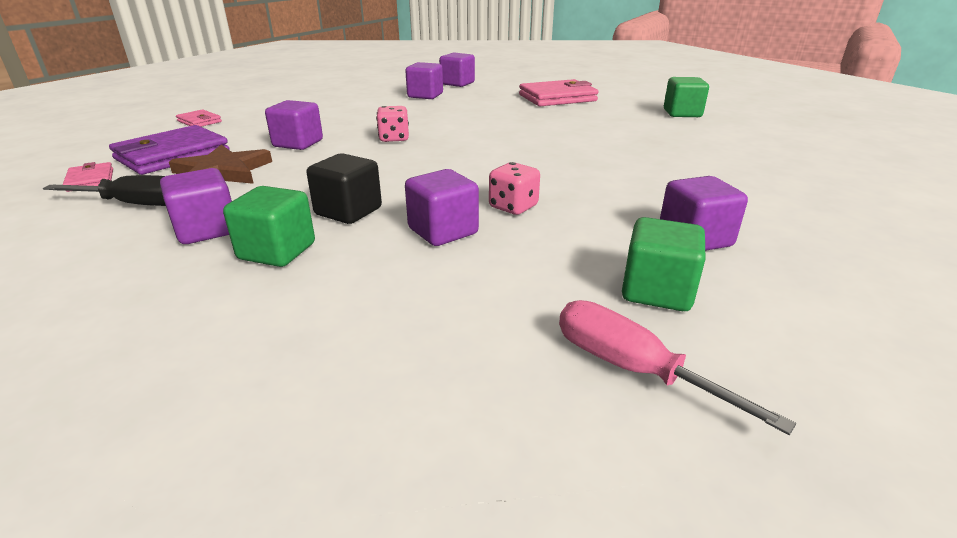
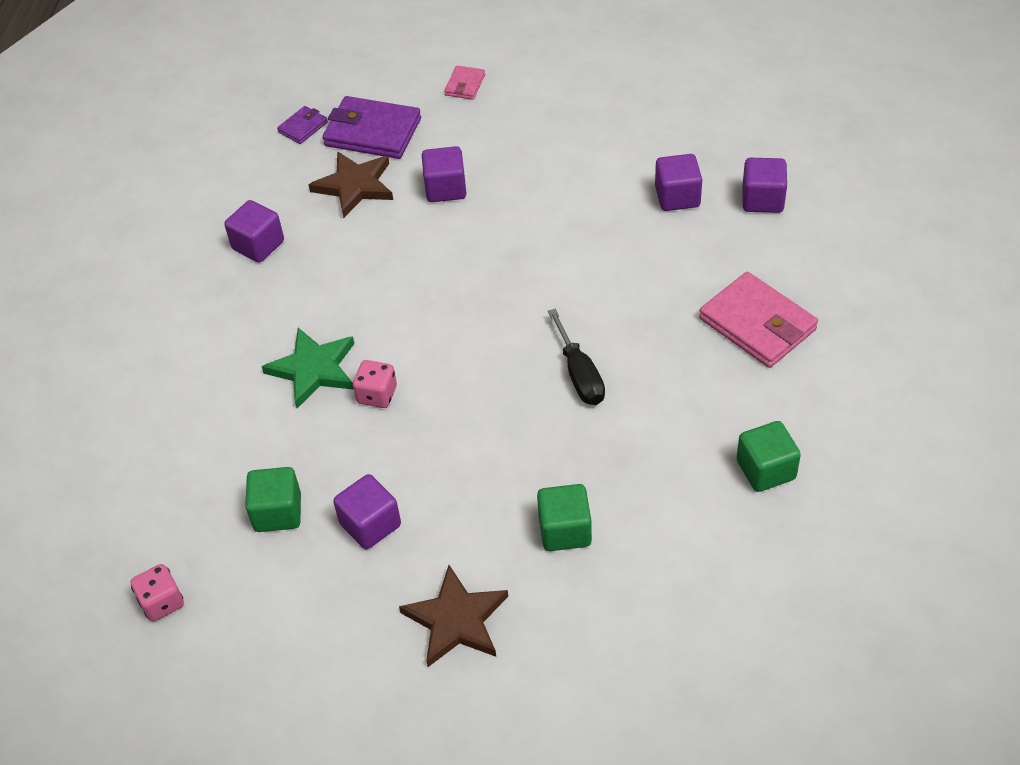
camera: 70 degrees right, 20 degrees up
black screwdriver [43,175,166,206] -> black screwdriver moved to [548,309,605,405]
pink wallet [63,162,113,192] -> purple wallet [277,106,328,144]
green cube [223,186,315,267] -> green cube moved to [537,484,592,551]
black cube [307,153,382,224] -> none
pink dice [376,106,409,142] -> pink dice moved to [130,564,184,622]
purple cube [405,169,479,246] -> green star [262,328,355,408]
pink screwdriver [559,300,796,435] -> none
none -> brown star [399,565,508,667]

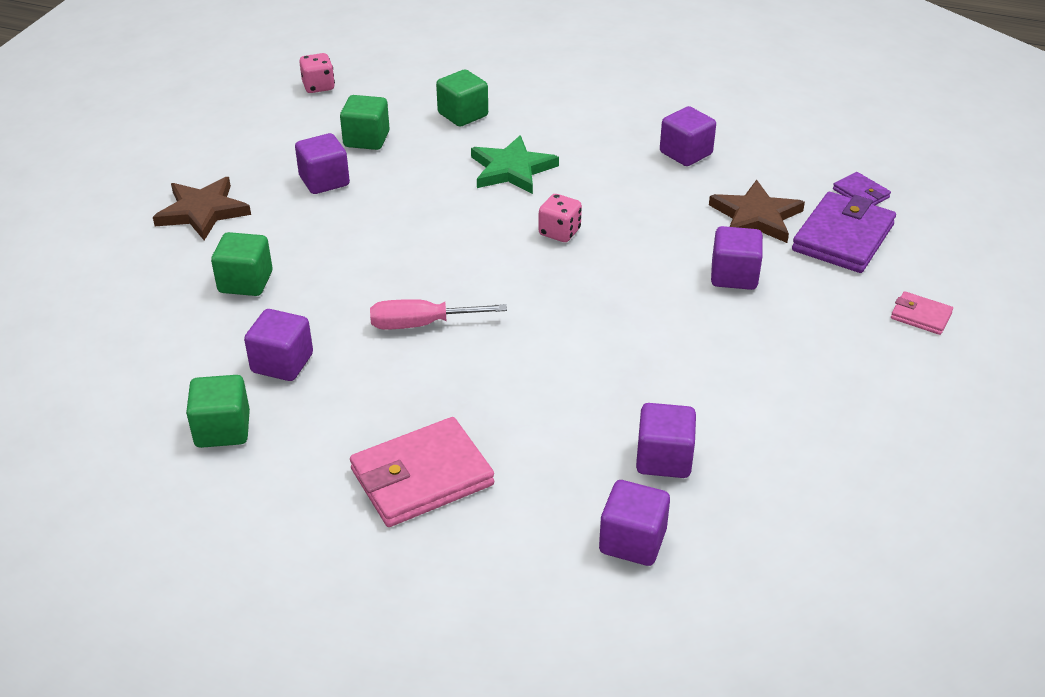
camera: 100 degrees right, 10 degrees down
pink dice [353,360,397,408] -> pink dice moved to [538,194,582,242]
black screwdriver [548,309,605,405] -> pink screwdriver [370,299,507,330]
none -> purple cube [244,309,313,381]
none -> green cube [436,70,488,127]

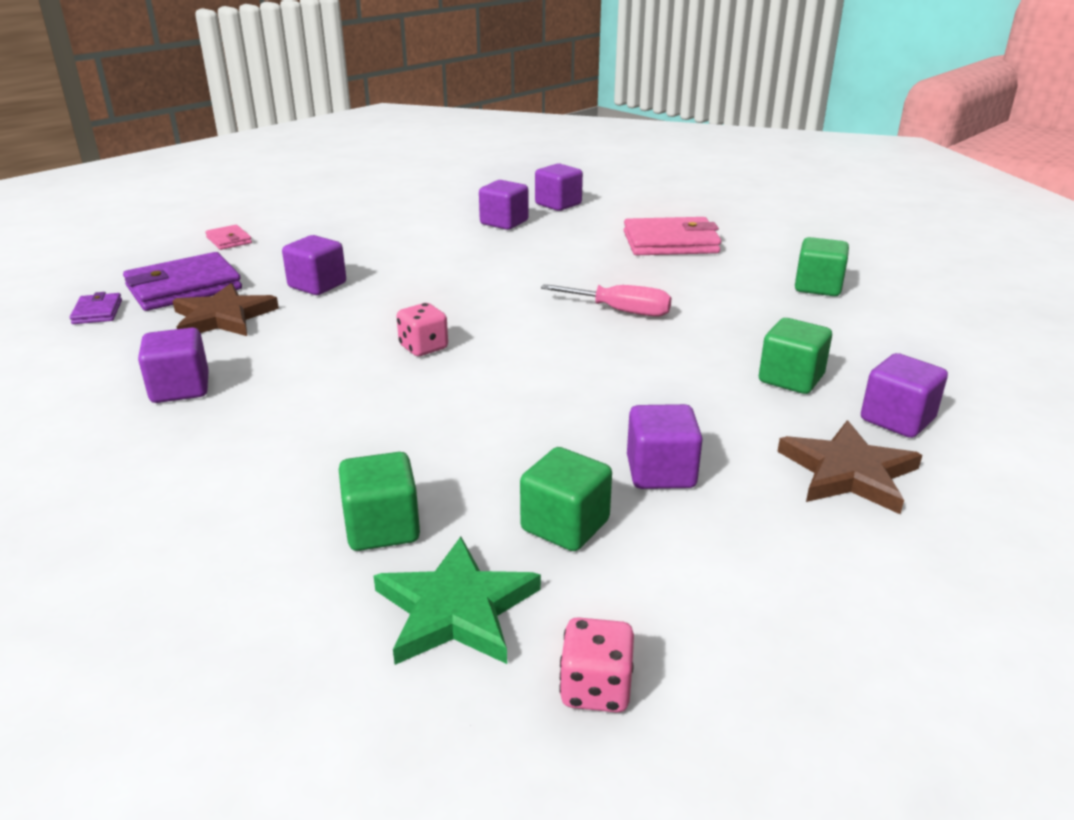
camera: 155 degrees left, 10 degrees down
purple cube [244,309,313,381] -> purple cube moved to [861,353,948,438]
green star [471,135,559,194] -> green star moved to [374,537,541,665]

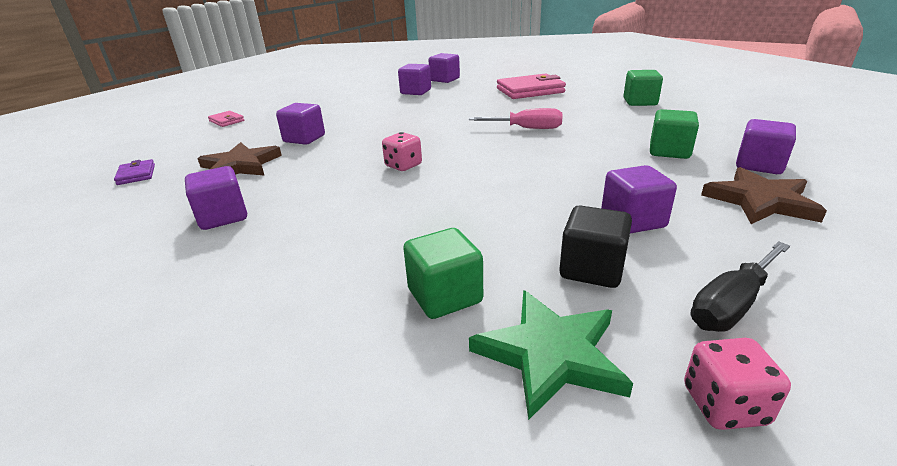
camera: 10 degrees left, 0 degrees up
purple wallet [123,252,242,311] -> none
green cube [520,447,612,551] -> black cube [559,206,632,288]
none -> black screwdriver [690,241,790,332]

